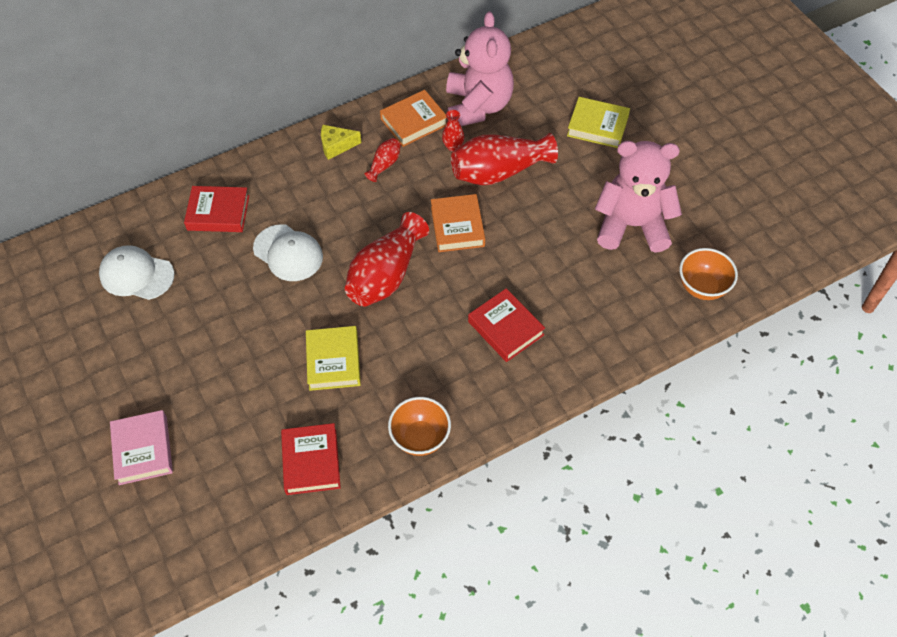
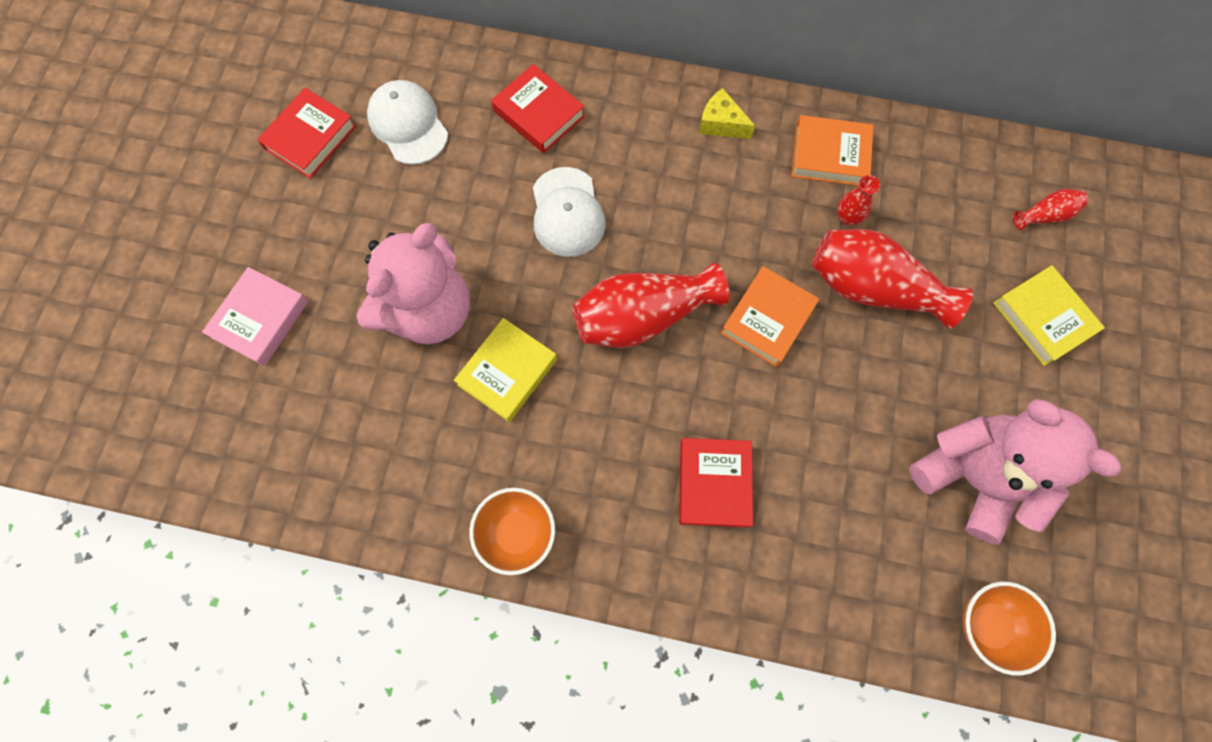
camera: 40 degrees right, 15 degrees up
red book [281,423,341,495] -> red book moved to [257,88,356,179]
red vase [365,138,401,182] -> red vase moved to [1013,189,1088,230]
pink teddy bear [446,11,514,126] -> pink teddy bear moved to [357,223,470,344]

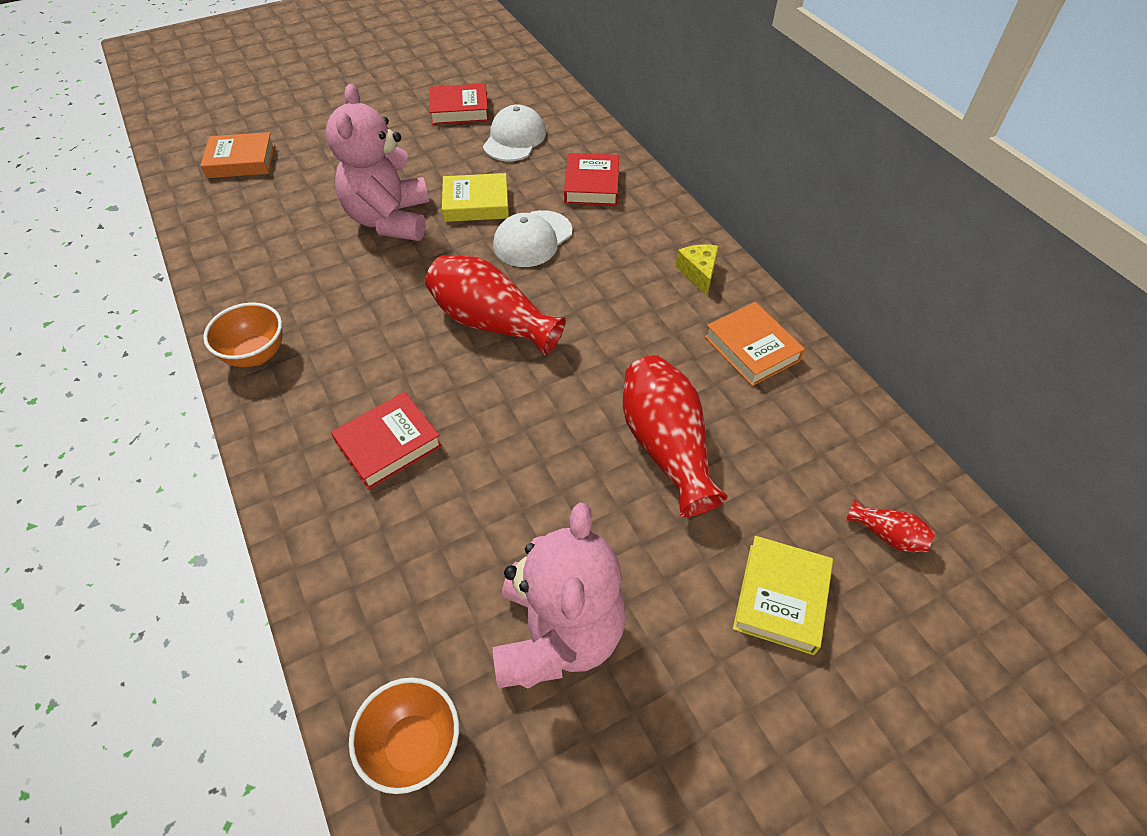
camera: 50 degrees right, 20 degrees down
pink book [202,267,308,366] -> none
pink teddy bear [357,223,470,344] -> pink teddy bear turned 90 degrees clockwise [326,84,429,241]
yellow book [454,318,557,422] -> yellow book moved to [442,173,509,222]
orange book [721,266,819,367] -> orange book moved to [200,132,275,178]
red vase [837,175,880,226] -> none

